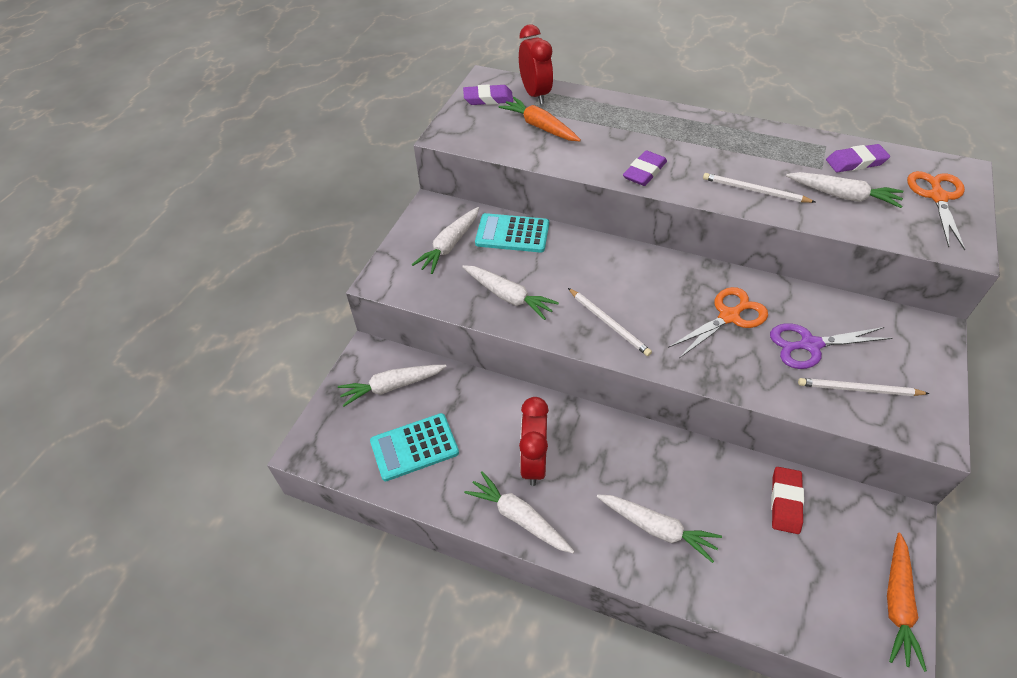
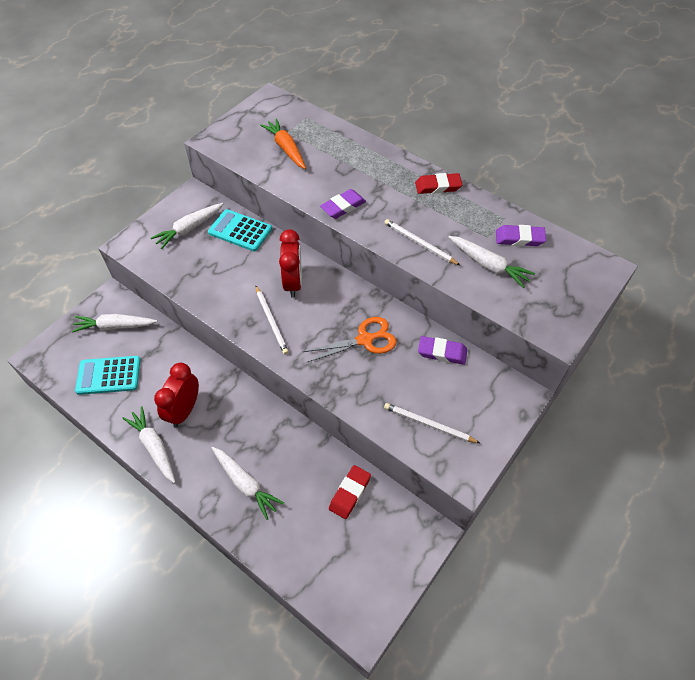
camera: 15 degrees right, 5 degrees up
white carrot [462,265,559,320] -> none
purple eraser [463,84,513,105] -> purple eraser moved to [418,336,467,365]
red clock [519,25,553,104] -> red clock moved to [279,229,302,298]
purple scissors [770,323,892,369] -> none
orange carrot [887,533,927,672] -> none
orange scissors [907,171,965,251] -> none
none -> red eraser [415,173,462,194]

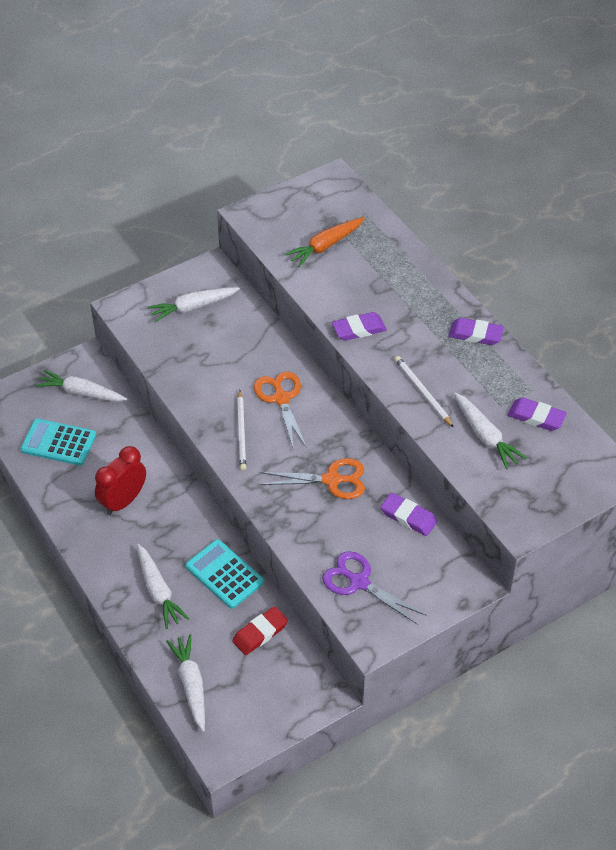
camera: 20 degrees right, 5 degrees down
white carrot [123,406,175,483] -> white carrot moved to [166,634,205,732]
turquoise calculator [208,209,272,251] -> turquoise calculator moved to [185,539,264,609]
orange carrot [260,119,306,169] -> orange carrot turned 120 degrees counterclockwise [285,217,365,267]
red clock [279,229,302,298] -> orange scissors [254,371,307,450]
white pencil [384,403,480,443] -> purple scissors [322,551,425,625]
red eraser [415,173,462,194] -> purple eraser [448,318,504,345]

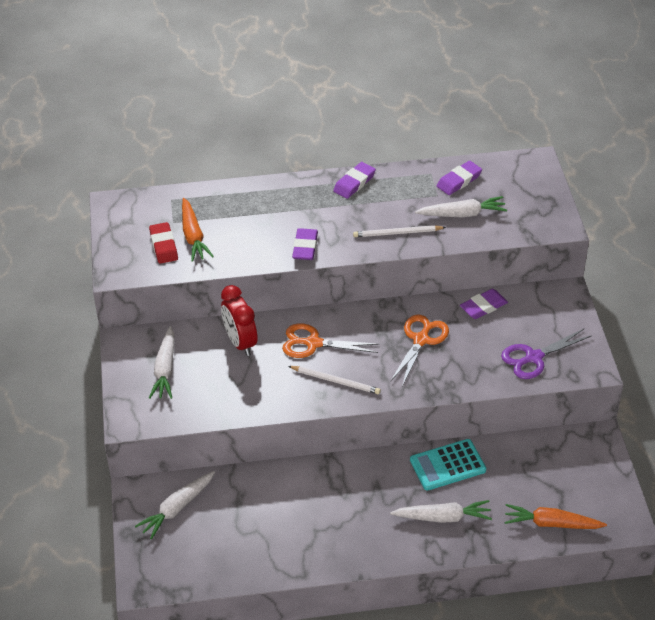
camera: 65 degrees left, 5 degrees down
turquoise calculator [20,418,96,466] -> none
red clock [95,446,146,515] -> red clock moved to [221,285,257,356]
white carrot [166,634,205,732] -> orange carrot [504,504,607,529]
red eraser [232,606,288,655] -> red eraser moved to [149,222,178,264]

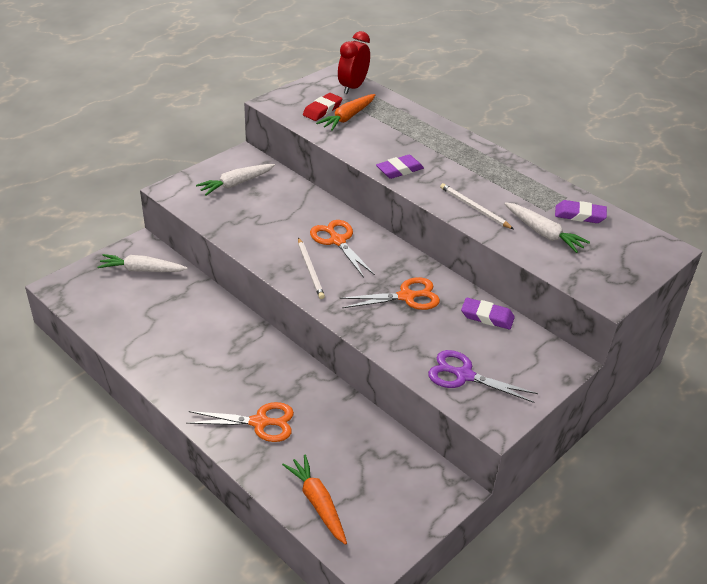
camera: 50 degrees right, 5 degrees down
red clock [221,285,257,356] -> red clock moved to [338,31,370,94]
purple eraser [333,162,376,199] -> none
white carrot [390,500,492,523] -> orange scissors [186,402,294,442]
turquoise calculator [410,439,486,491] -> none

